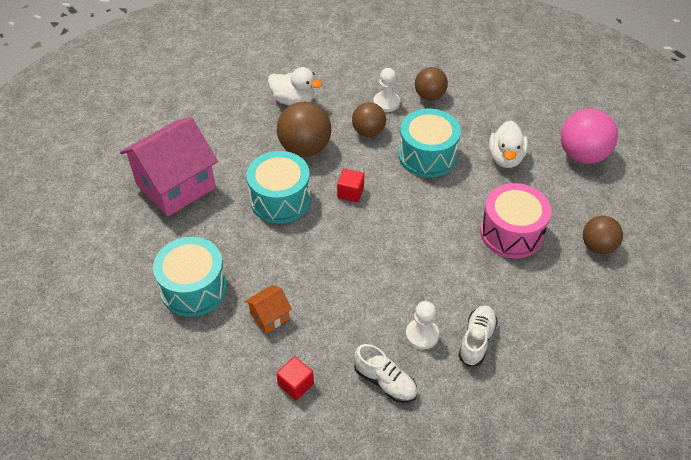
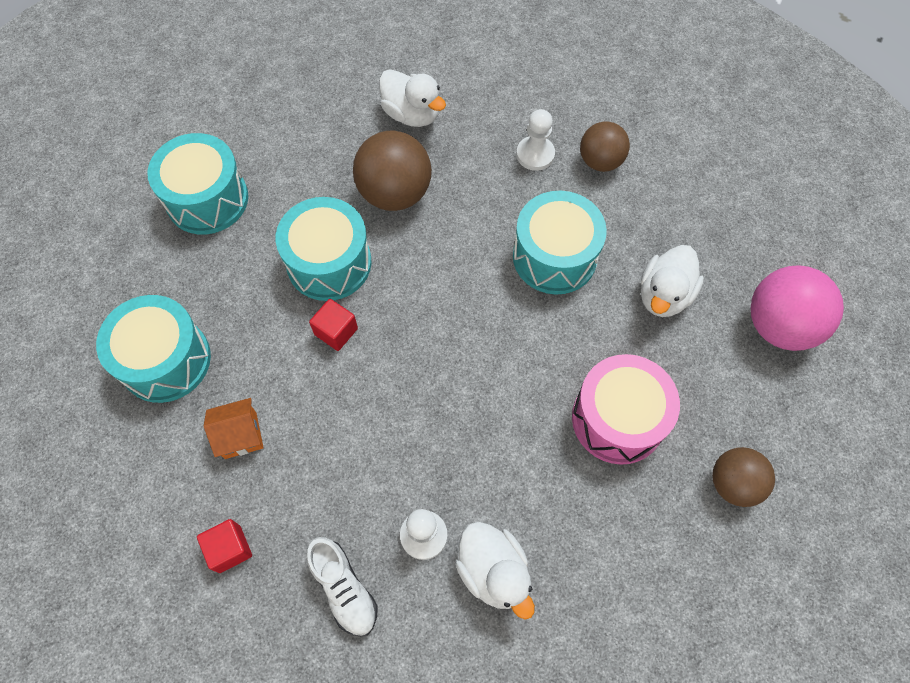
camera: 20 degrees right, 15 degrees up
pink house [120,116,218,217] -> turquoise drum [147,133,248,234]
red cube [337,169,364,202] -> red cube moved to [309,299,358,351]
brown ball [352,102,386,137] -> none
white shoe [458,305,498,367] -> white duck [455,522,535,619]

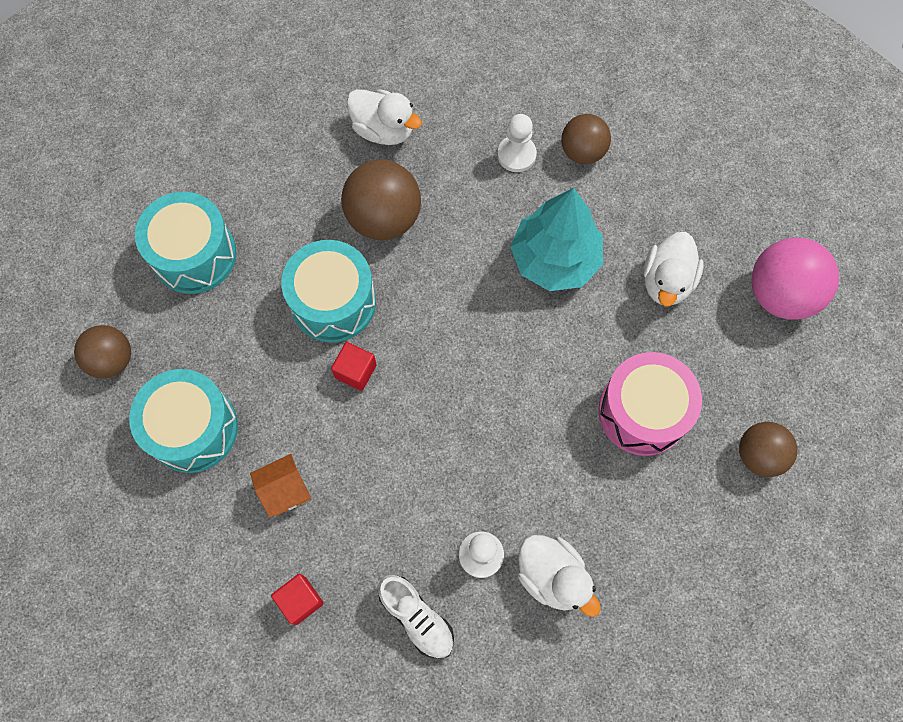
camera: 10 degrees left, 5 degrees up
turquoise drum [513,191,607,294] -> turquoise tree [510,188,603,291]
none -> brown ball [74,325,131,379]

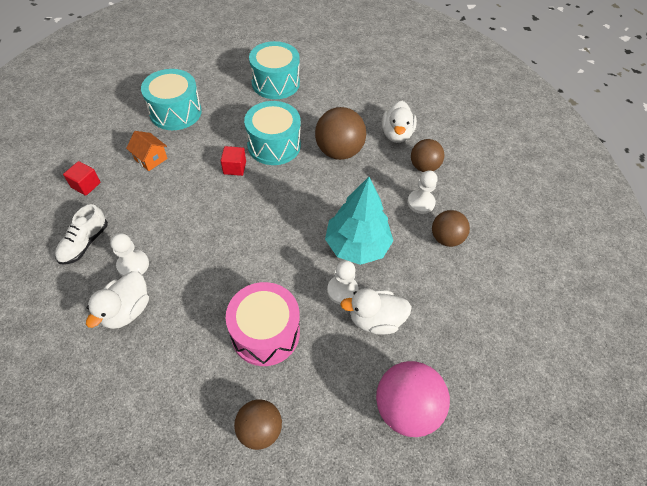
camera: 65 degrees right, 15 degrees down
brown ball [74,325,131,379] -> brown ball moved to [411,139,444,172]
none -> white pawn [327,260,359,304]

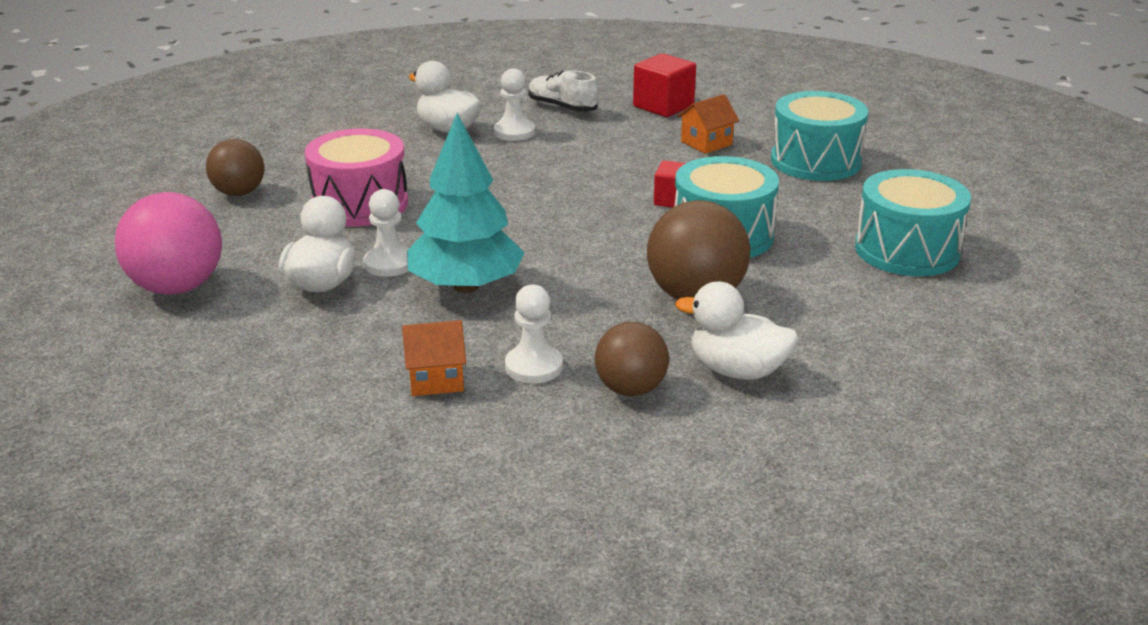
camera: 105 degrees right, 25 degrees down
red cube [63,161,101,196] -> red cube [633,53,696,117], size x1.51
brown ball [432,210,470,247] -> orange house [402,320,466,396]

